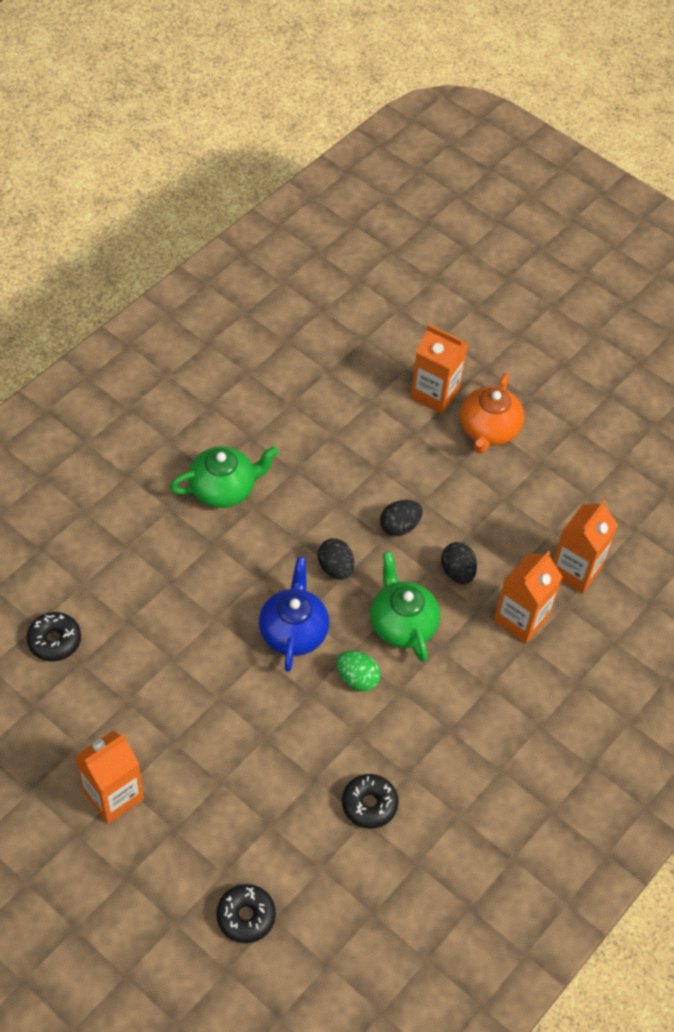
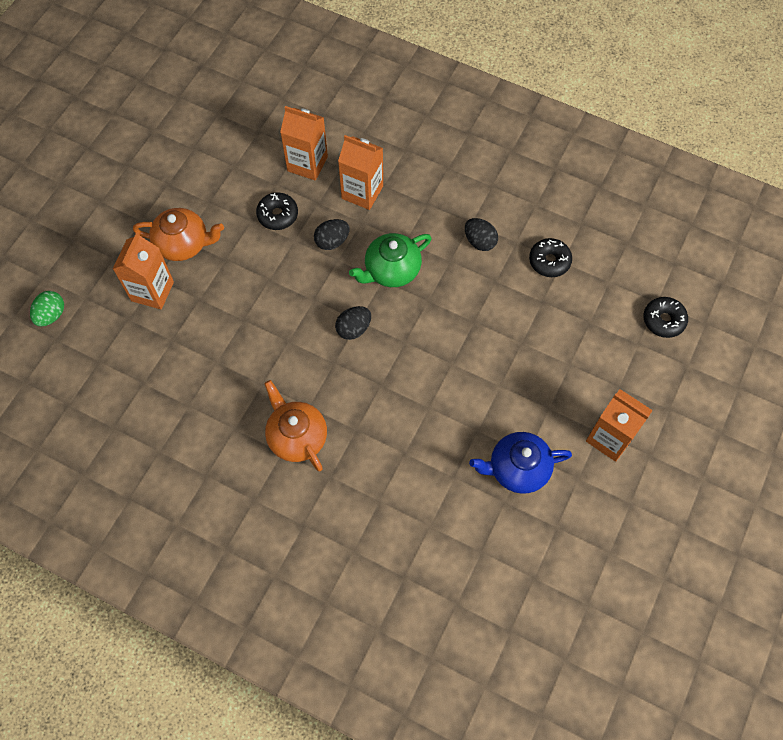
camera: 100 degrees left, 10 degrees up
black donut [27,612,81,661] -> black donut moved to [256,193,298,230]
green teapot [170,446,279,508] -> orange teapot [264,380,327,471]
blue teapot [259,557,329,672] -> blue teapot moved to [469,432,572,494]
green egg [336,651,381,692] -> green egg moved to [30,291,64,327]
black egg [380,500,422,536] -> black egg moved to [465,218,498,251]

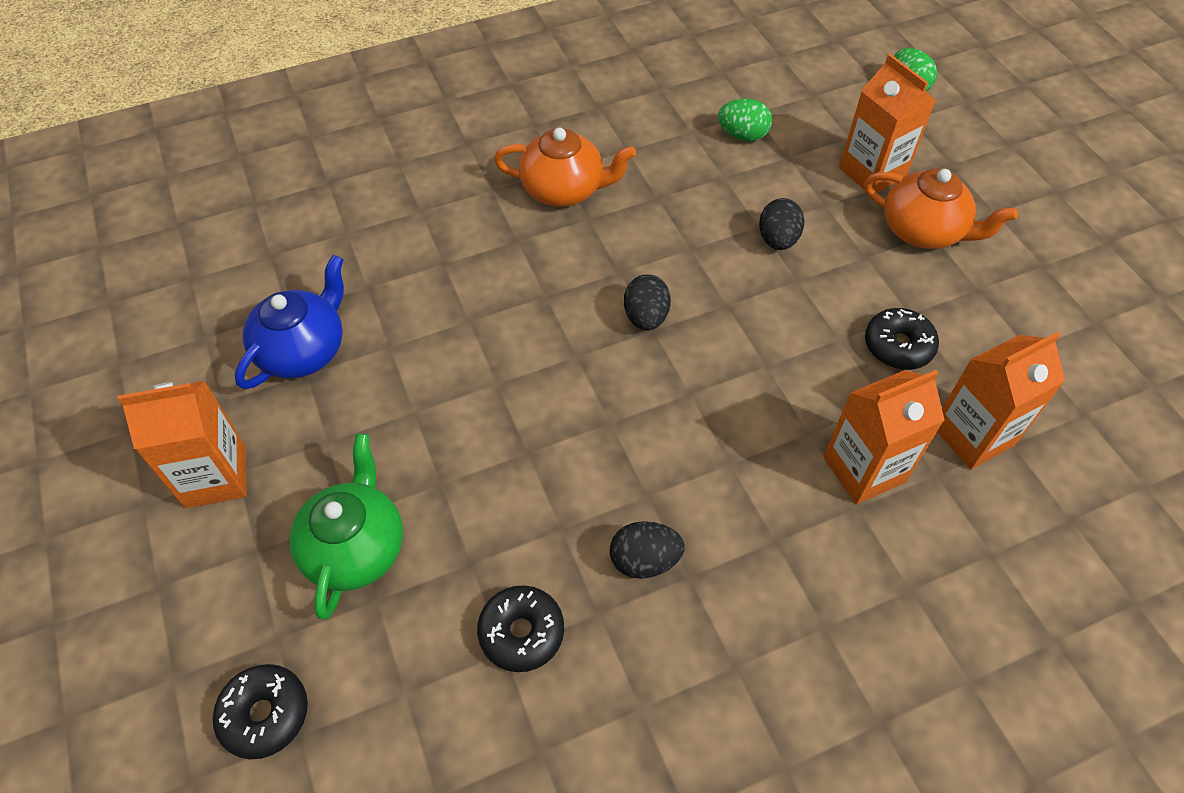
camera: 130 degrees right, 10 degrees down
orange teapot [133,208,224,261] -> orange teapot turned 105 degrees counterclockwise [864,169,1018,249]
black egg [314,219,349,250] -> black egg moved to [759,198,804,250]
green teapot [349,233,432,287] -> green teapot moved to [289,433,403,620]
none -> green egg [718,98,772,141]

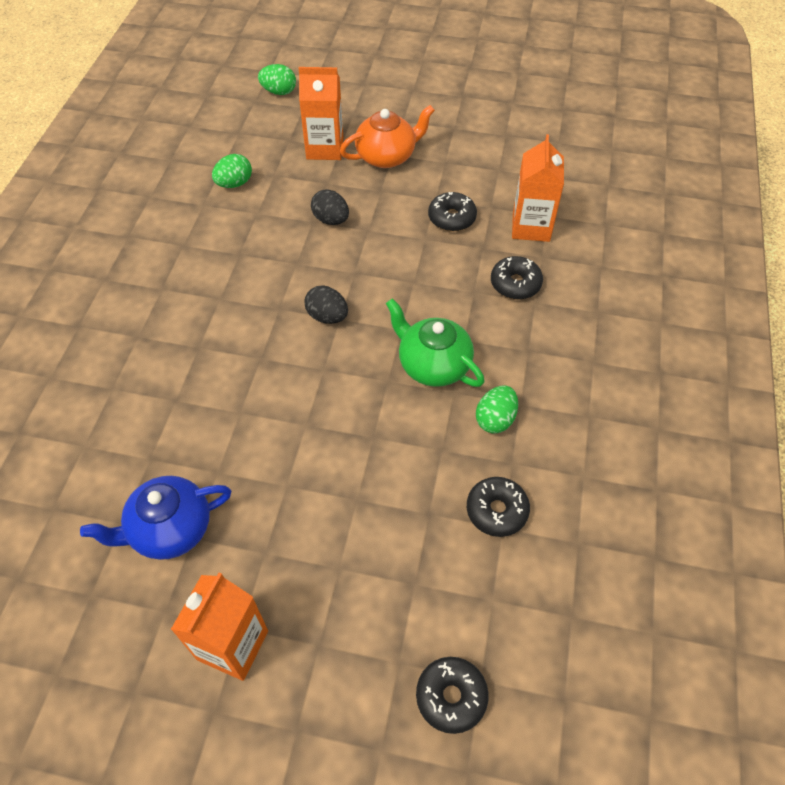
camera: 55 degrees left, 0 degrees up
blue teapot [235,255,344,389] -> blue teapot turned 90 degrees counterclockwise [80,476,231,560]
green teapot [289,433,403,620] -> green teapot moved to [386,298,485,387]
orange teapot [494,128,636,207] -> none
black egg [610,521,685,579] -> green egg [476,385,518,434]
orange carton [823,370,945,504] -> black donut [491,256,543,300]

